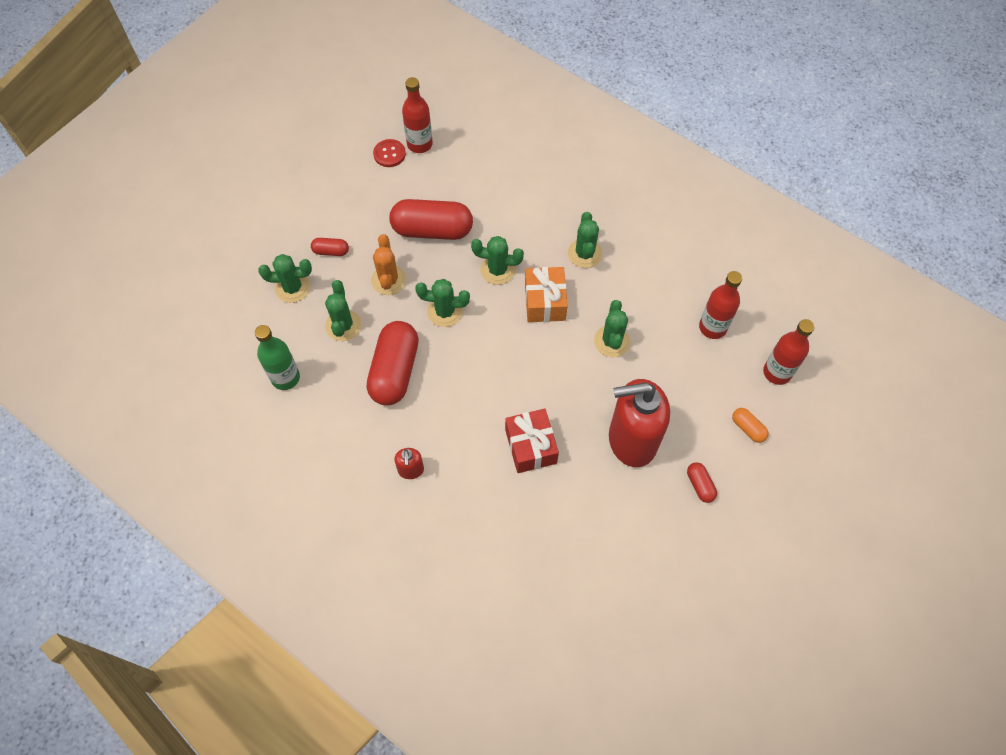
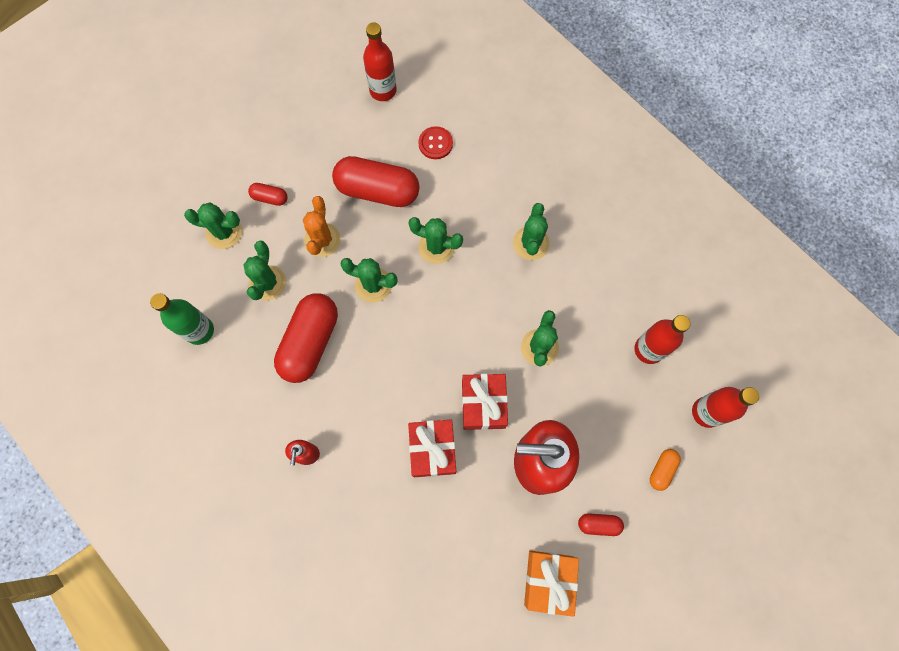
camera: 10 degrees right, 10 degrees up
red button [373,139,406,167] -> red button moved to [418,126,453,159]
orange gift [525,267,568,322] -> orange gift moved to [524,551,579,617]
red capsule [687,462,717,503] -> red capsule turned 75 degrees counterclockwise [578,513,624,536]
orange capsule [732,408,768,443] -> orange capsule turned 60 degrees clockwise [650,449,681,491]
none -> red gift [462,374,508,430]

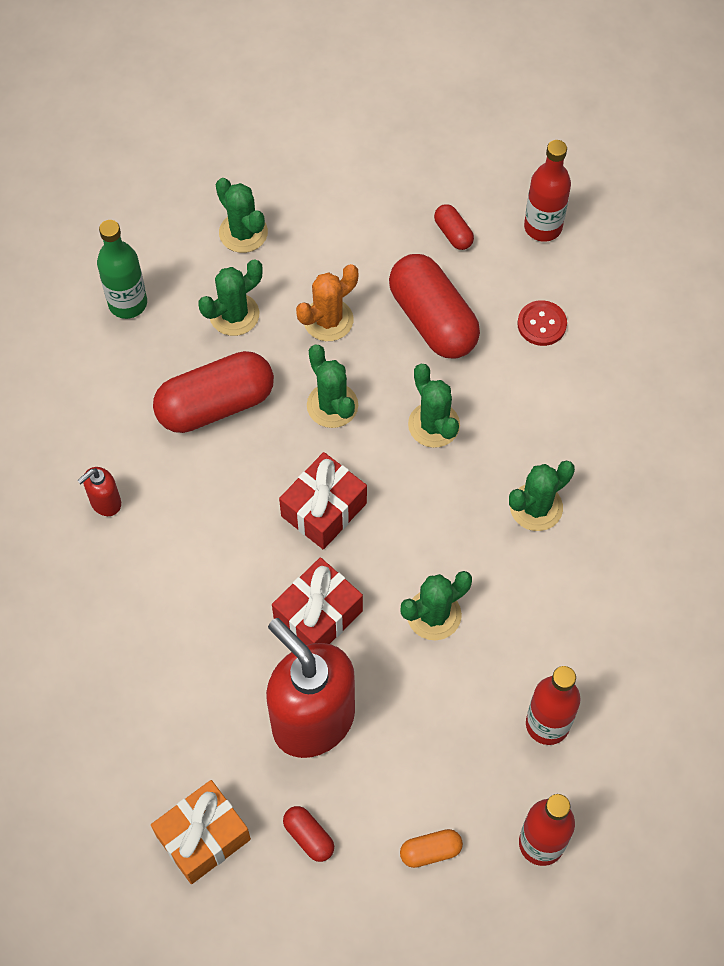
camera: 45 degrees right, 10 degrees down
red capsule [248,183,288,206] -> red capsule moved to [434,204,474,250]
red gift [408,419,456,477] -> red gift moved to [279,452,367,550]

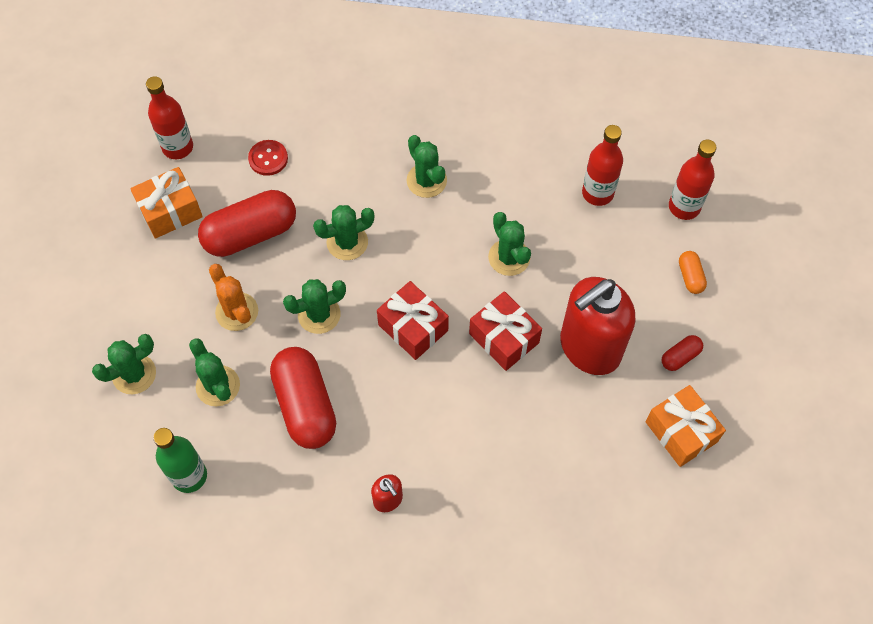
camera: 85 degrees left, 0 degrees up
red capsule [434,204,474,250] -> orange gift [130,167,203,239]

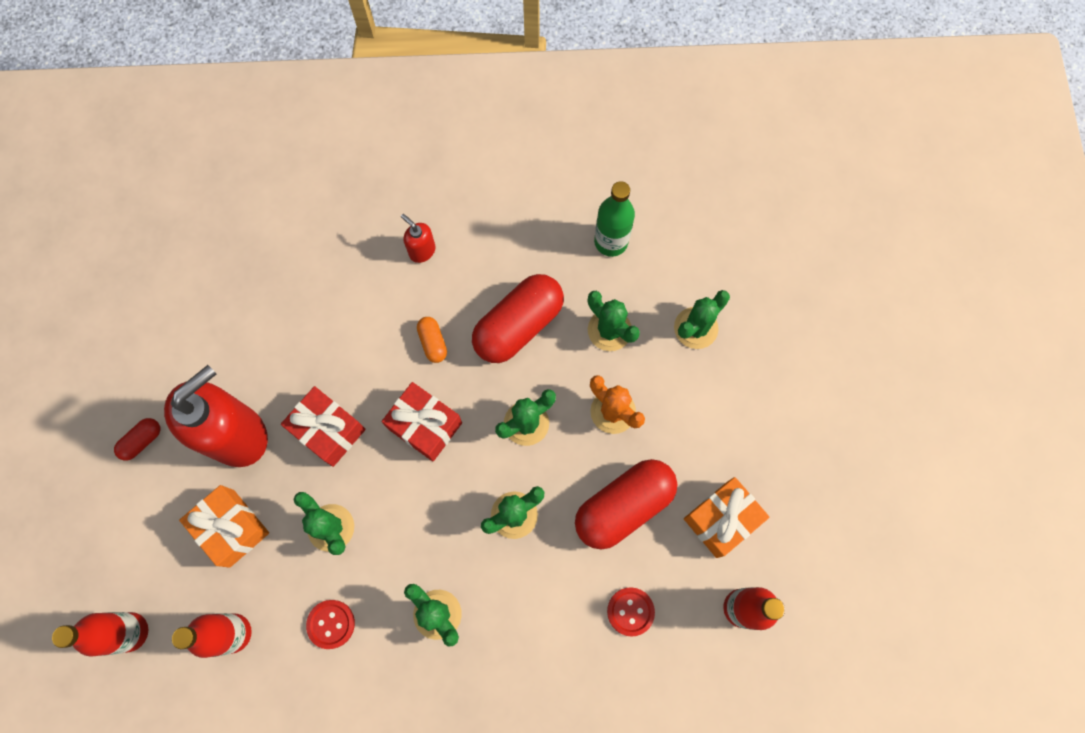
camera: 170 degrees right, 10 degrees up
red capsule [270,347,336,449] -> red capsule turned 75 degrees clockwise [472,274,564,363]
orange gift [646,385,726,467] -> orange gift moved to [179,485,269,568]
orange capsule [679,251,707,294] -> orange capsule moved to [417,317,447,363]
none -> red button [306,600,355,649]

